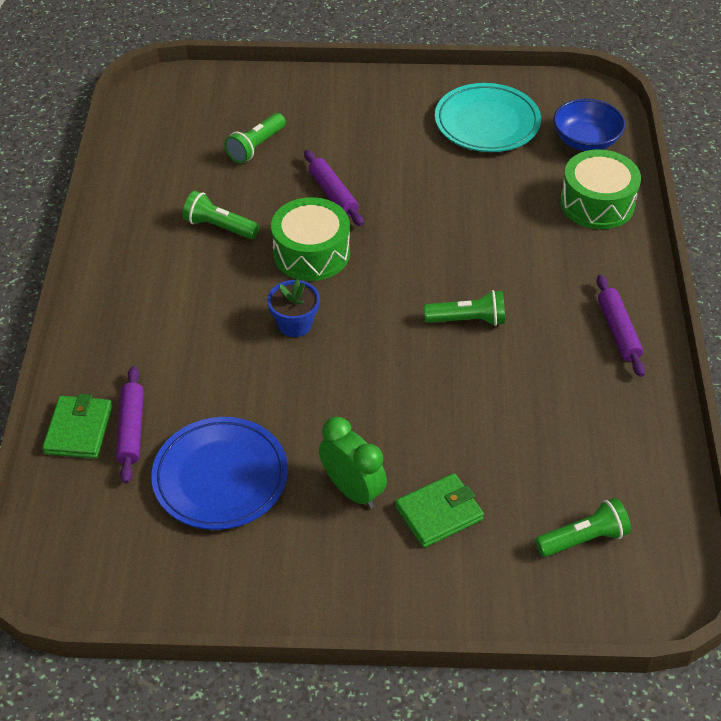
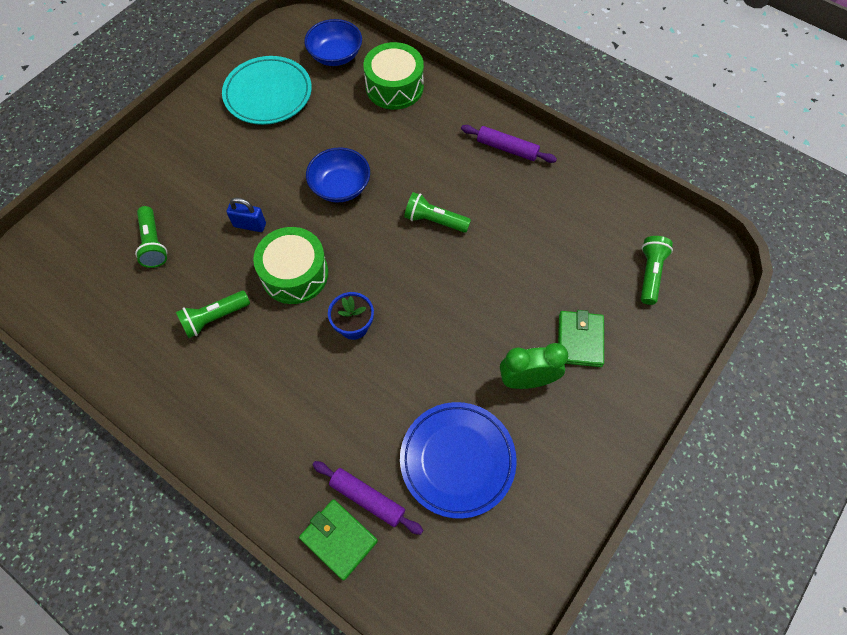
camera: 55 degrees left, 15 degrees up
purple rolling pin [304,150,364,226] -> blue padlock [227,198,266,232]
green flashlight [424,290,505,326] -> green flashlight turned 105 degrees counterclockwise [404,192,471,233]
none -> blue bowl [306,147,370,203]

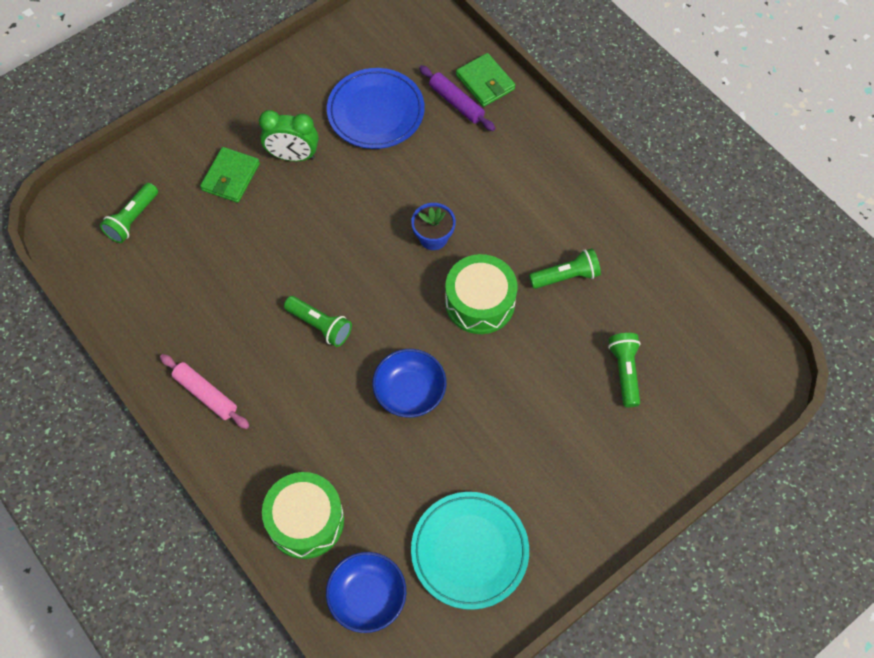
camera: 165 degrees left, 0 degrees up
blue padlock [227,198,266,232] -> none
purple rolling pin [461,125,557,163] -> pink rolling pin [160,354,249,429]

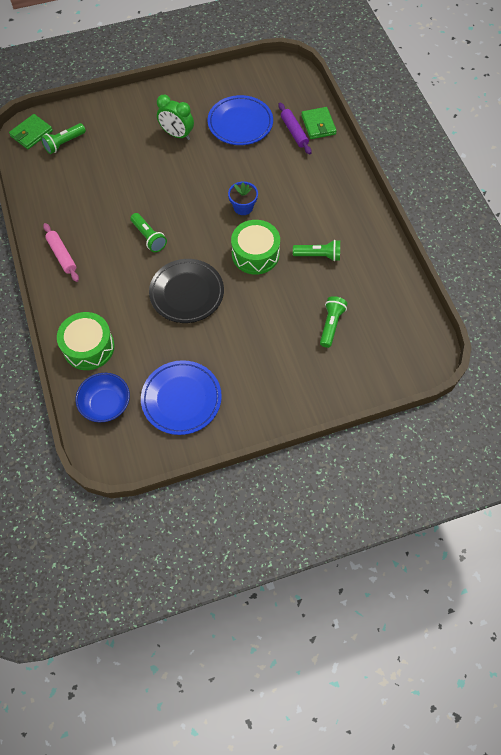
camera: 20 degrees right, 0 degrees up
green wallet [200,147,260,203] -> green wallet moved to [9,114,53,149]
blue bowl [372,349,446,417] -> black plate [149,259,224,323]
turquoise plate [411,492,529,610] -> blue plate [141,360,222,435]

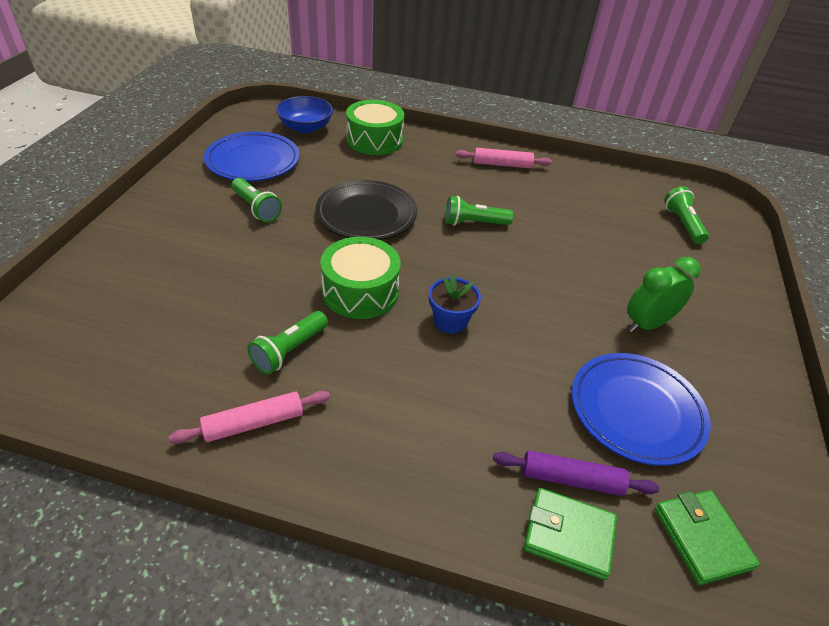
camera: 120 degrees right, 20 degrees down
green wallet [9,114,53,149] -> green wallet moved to [654,490,760,585]
green flashlight [320,296,347,348] -> green flashlight moved to [231,178,282,222]
none -> pink rolling pin [169,391,330,444]

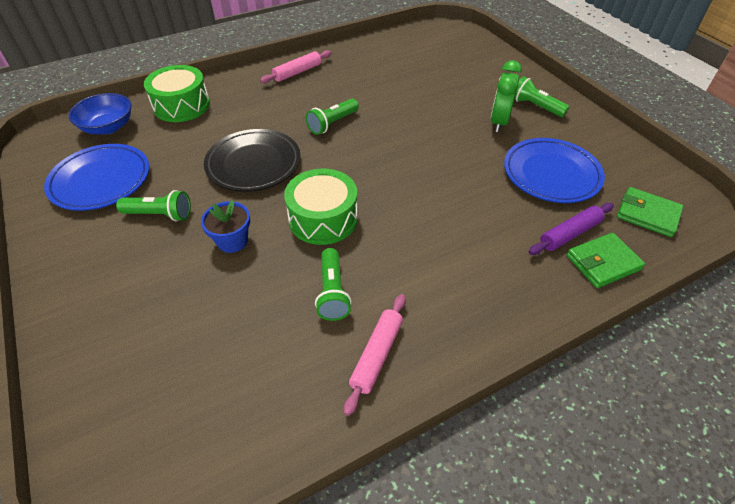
camera: 40 degrees left, 5 degrees up
blue flower pot [429,275,481,334] -> blue flower pot moved to [201,200,250,253]
green flashlight [664,186,709,244] -> green flashlight moved to [515,76,569,117]

